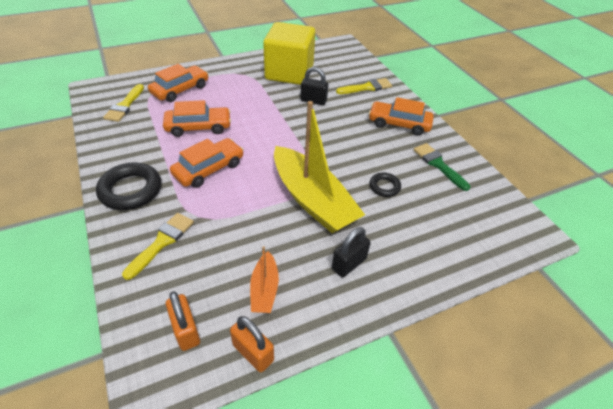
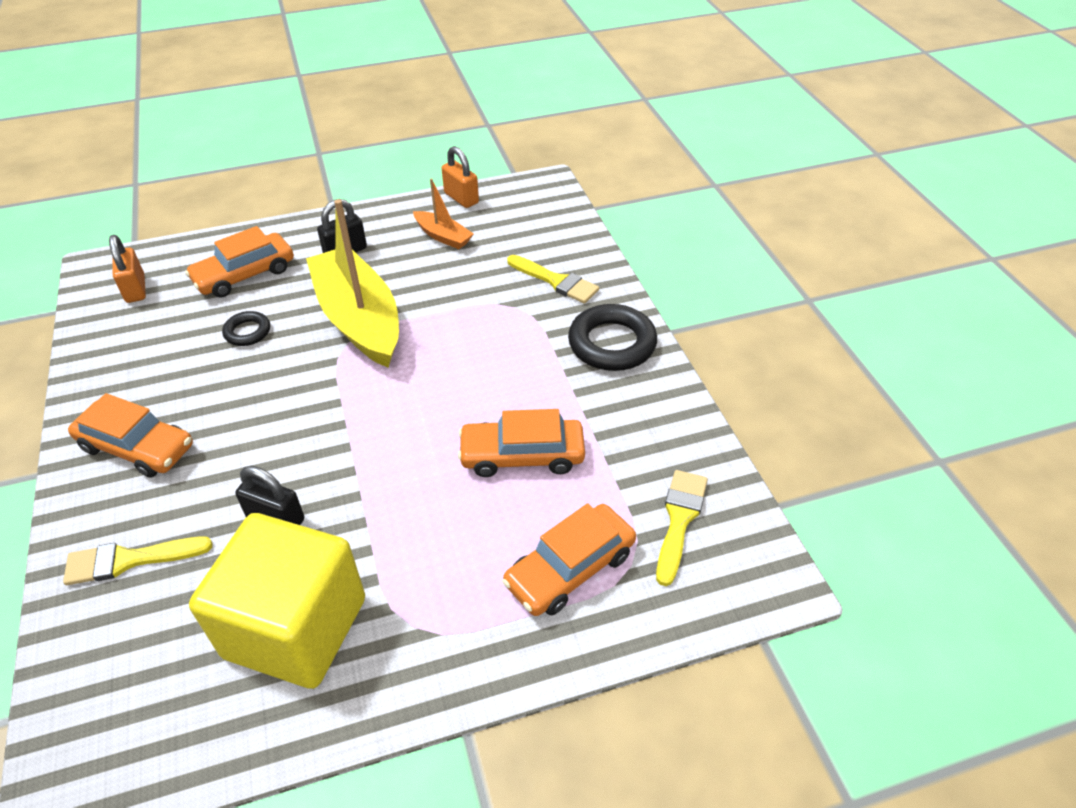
camera: 170 degrees left, 0 degrees up
yellow brush [122,213,194,280] -> yellow brush turned 90 degrees counterclockwise [507,255,599,303]
orange padlock [166,291,200,351] -> orange padlock moved to [109,235,146,303]
orange car [170,138,244,188] -> orange car moved to [185,226,294,298]
orange boat [250,246,279,313] -> orange boat turned 120 degrees clockwise [413,178,474,249]
green brush [413,143,470,191] -> none

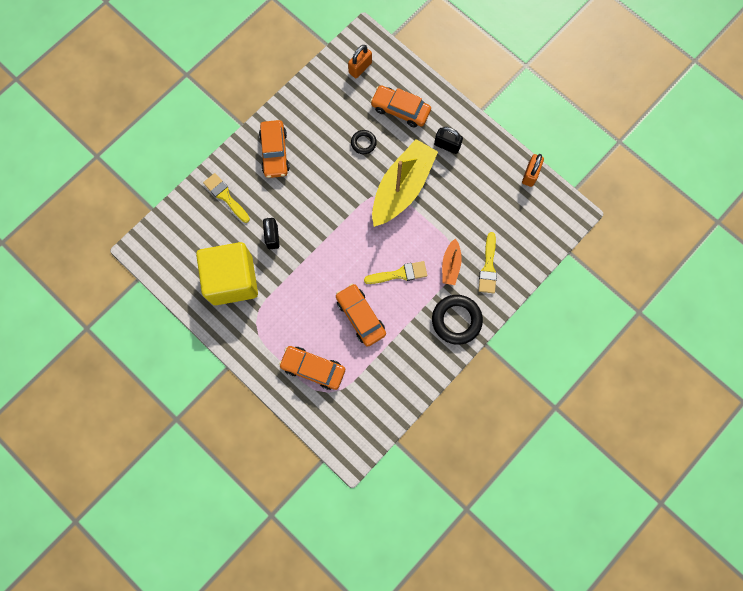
camera: 60 degrees right, 30 degrees up
orange boat [413,178,474,249] -> orange boat moved to [442,238,462,285]
yellow brush [656,470,708,586] -> yellow brush moved to [364,261,427,284]

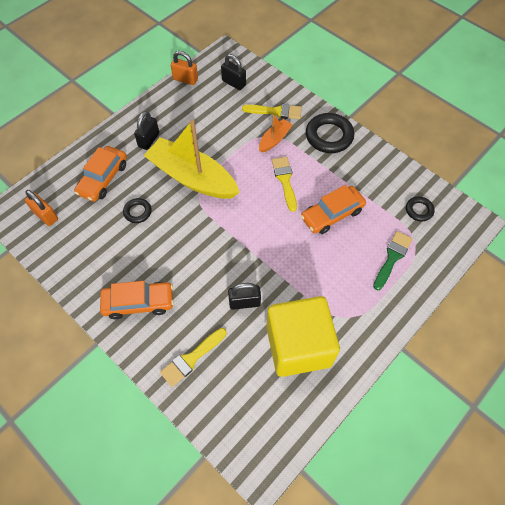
camera: 90 degrees left, 15 degrees down
orange car [279,346,345,390] -> green brush [373,231,413,291]
orange boat [442,238,462,285] -> orange boat turned 60 degrees counterclockwise [259,114,293,152]
none -> black padlock [221,54,246,90]
none -> black ring [406,196,435,221]

